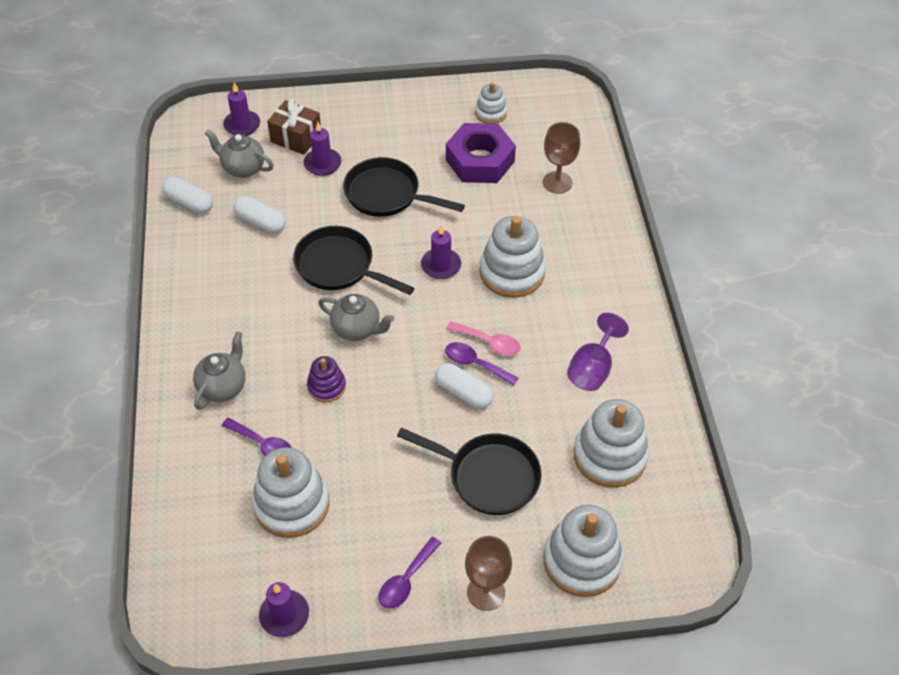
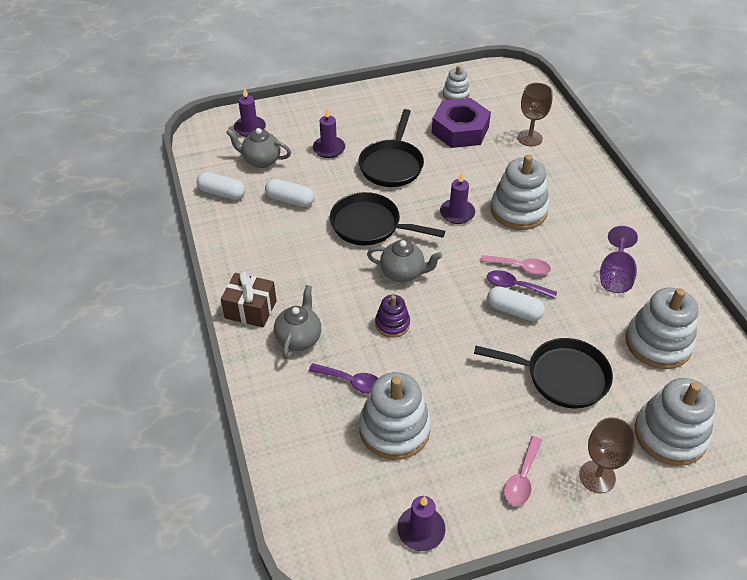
camera: 10 degrees left, 5 degrees down
brown gift [267,99,321,155] -> brown gift moved to [221,271,277,327]
black pan [343,157,465,217] -> black pan turned 90 degrees counterclockwise [359,109,424,187]
purple spoon [379,537,442,609] -> pink spoon [504,436,543,506]

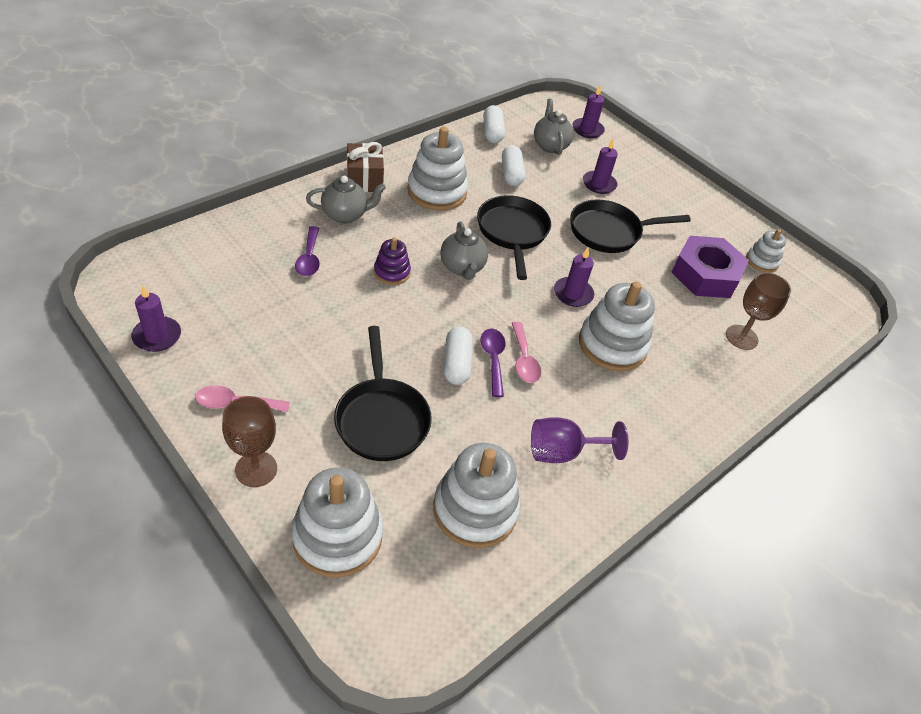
camera: 60 degrees right, 0 degrees up
white stacking toy [359,372,431,460] -> white stacking toy moved to [407,127,468,211]

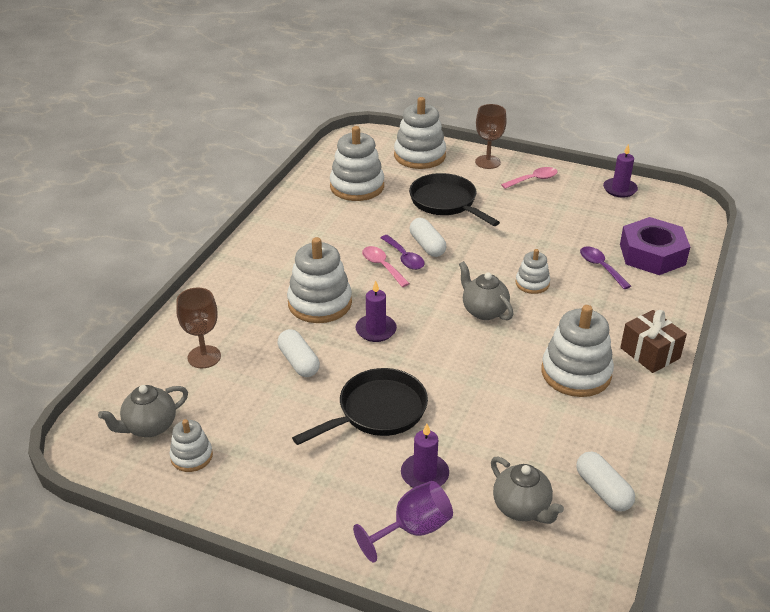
camera: 160 degrees right, 10 degrees down
grey teapot [306,176,386,223] -> grey teapot moved to [98,385,188,437]
purple stacking toy [374,237,411,285] -> white stacking toy [516,249,550,294]
black pan [477,195,551,280] -> none
white capsule [502,145,525,186] -> white capsule moved to [277,329,320,377]
purple goblet [531,417,628,463] -> purple goblet moved to [353,481,453,562]
purple candle [573,84,605,138] -> none
purple nut [671,236,749,298] -> purple nut moved to [620,217,690,275]

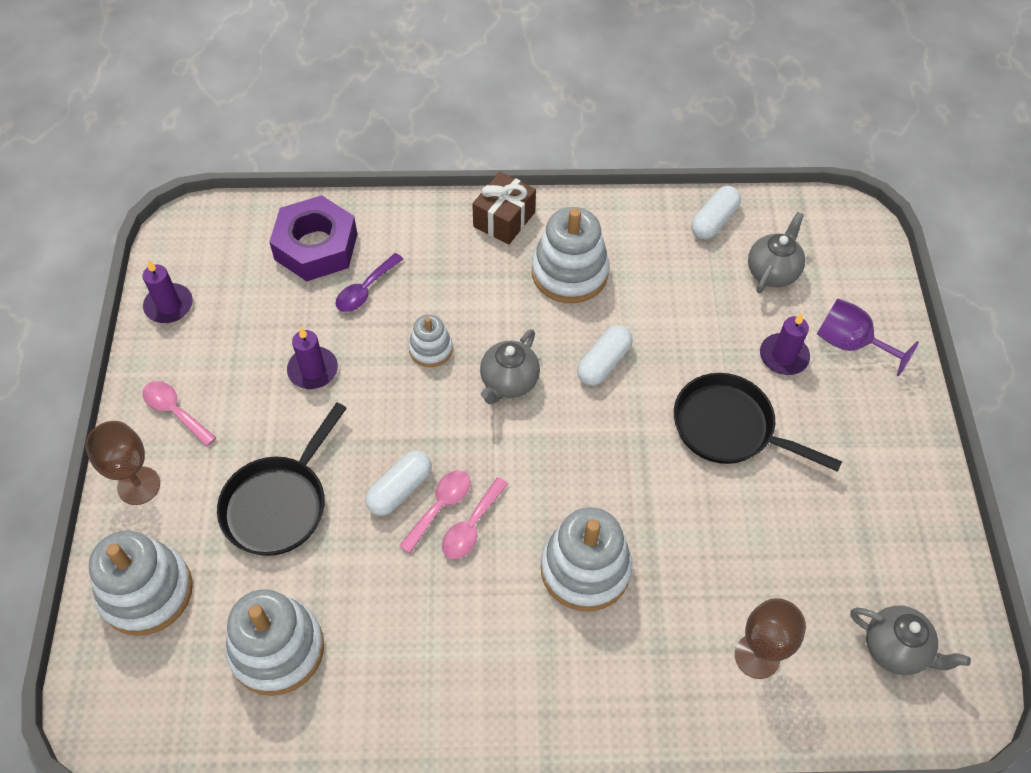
camera: 115 degrees left, 20 degrees up
white stacking toy [169,419,213,472] -> none
white capsule [277,329,320,377] -> white capsule moved to [577,325,633,386]
purple candle [356,281,397,342] -> purple candle moved to [287,327,338,389]
purple spoon [381,235,425,270] -> pink spoon [399,470,471,554]

